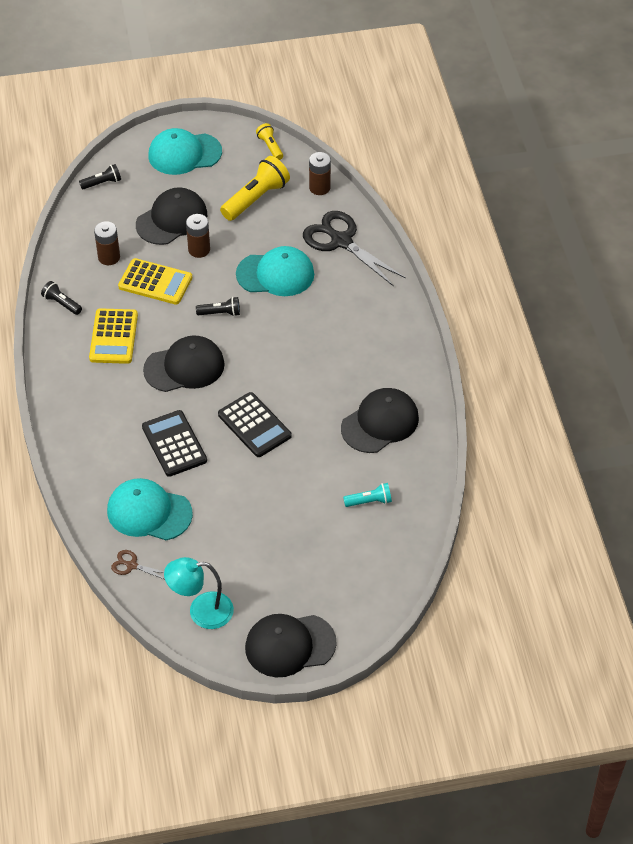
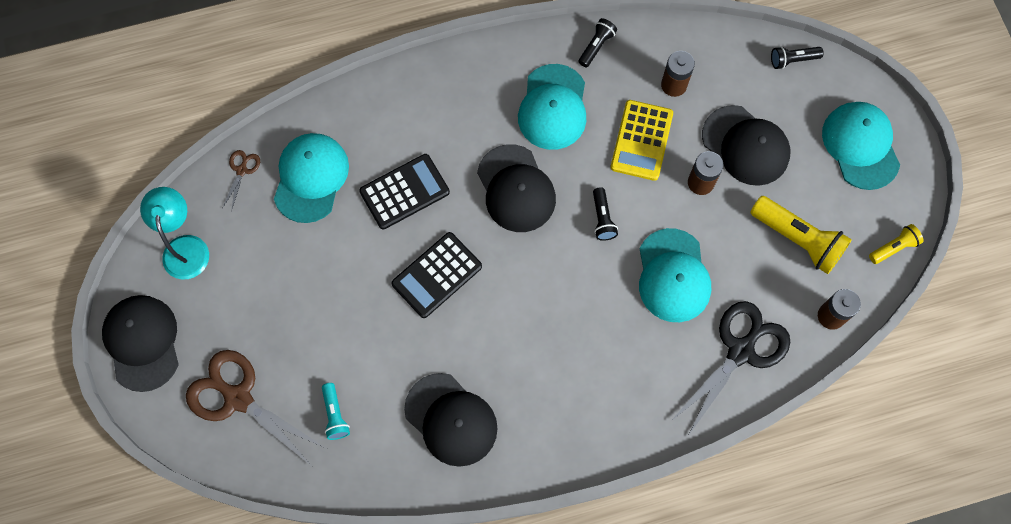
camera: 85 degrees right, 20 degrees up
black flashlight [79,164,121,189] -> black flashlight turned 105 degrees clockwise [771,46,824,69]
yellow calculator [89,308,138,364] -> turquoise cap [518,64,586,150]
none -> brown scissors [186,350,325,465]

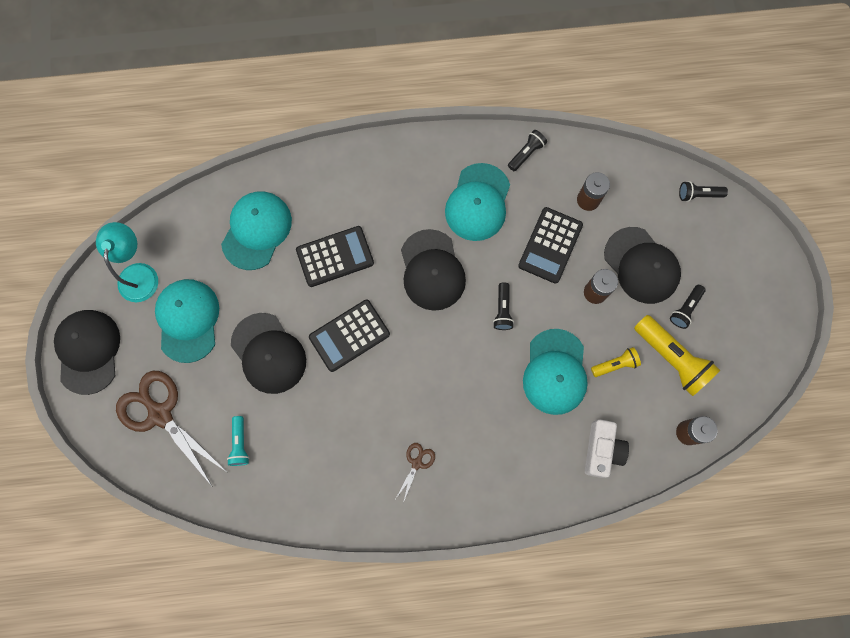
camera: 10 degrees right, 5 degrees up
brown scissors [222,150,260,211] -> brown scissors moved to [396,443,435,503]
black cap [404,373,498,467] -> black cap moved to [231,313,306,394]
yellow calculator [610,100,673,181] -> black calculator [518,207,583,284]
black scissors [670,301,791,436] -> white camera [585,419,629,478]
turquoise cap [822,102,900,190] -> turquoise cap moved to [155,279,219,363]
yellow flashlight [869,224,924,264] -> yellow flashlight moved to [591,347,641,377]
none -> black flashlight [670,285,705,329]

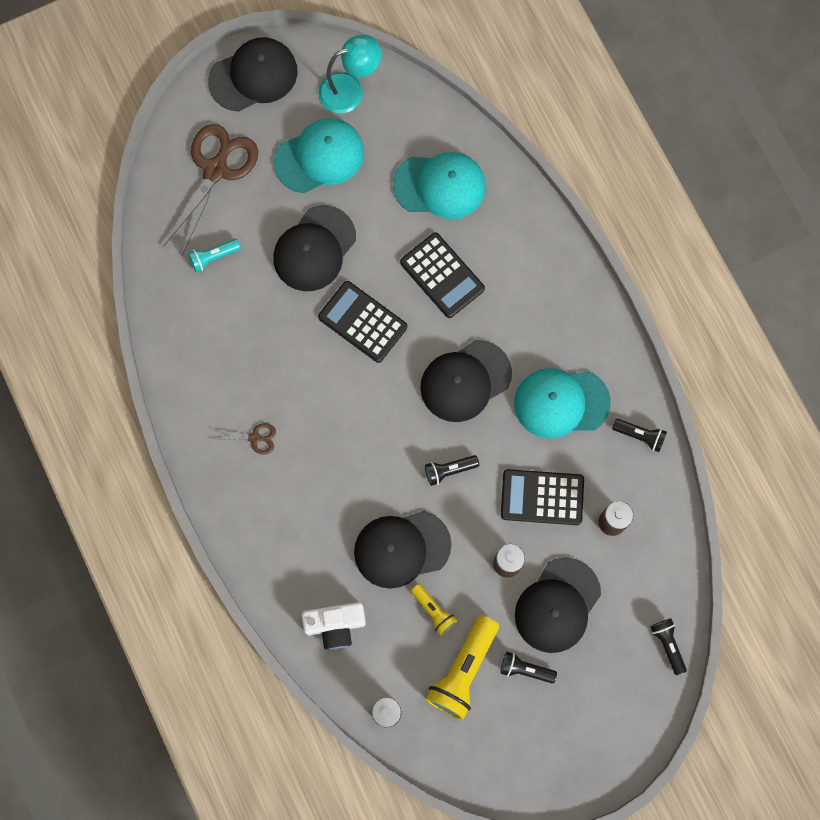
camera: 70 degrees right, 0 degrees up
turquoise cap [523,329,588,415] -> black cap [354,511,452,589]

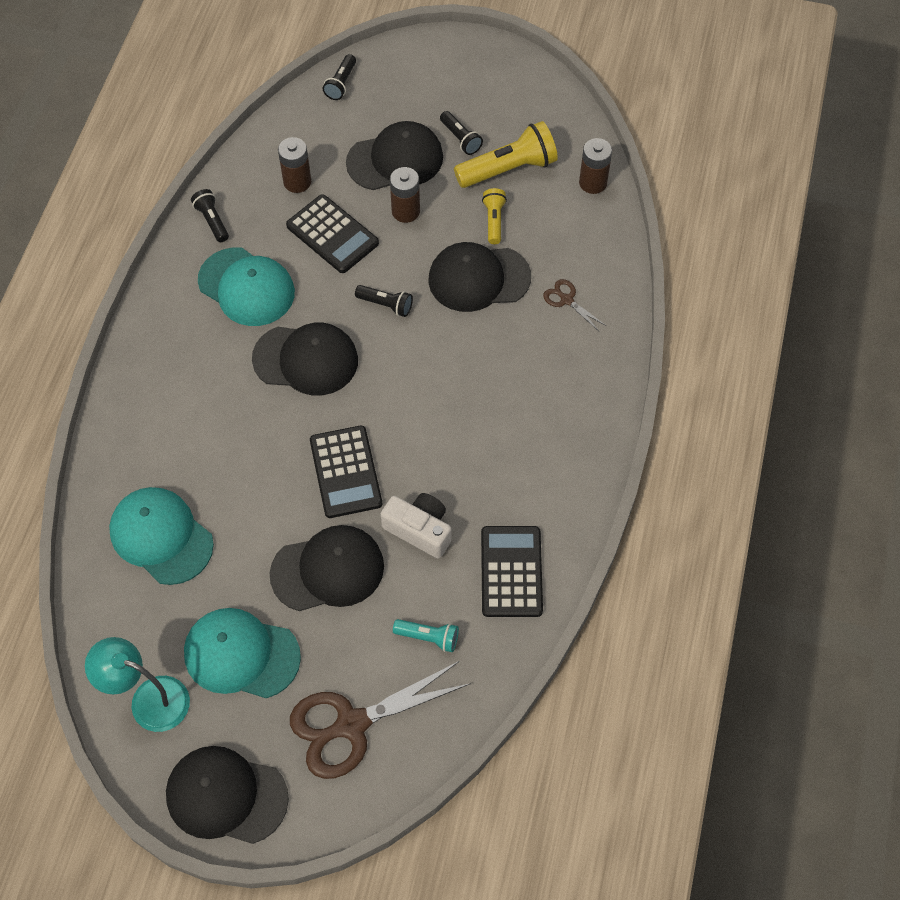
camera: 140 degrees left, 15 degrees down
brown scissors [210,423,276,455] -> brown scissors moved to [543,279,606,331]
white camera [302,602,366,650] -> white camera moved to [381,493,451,559]
black cap [354,511,452,589] -> black cap turned 150 degrees clockwise [428,242,531,312]
black calculator [400,232,485,318] -> black calculator moved to [481,526,543,617]

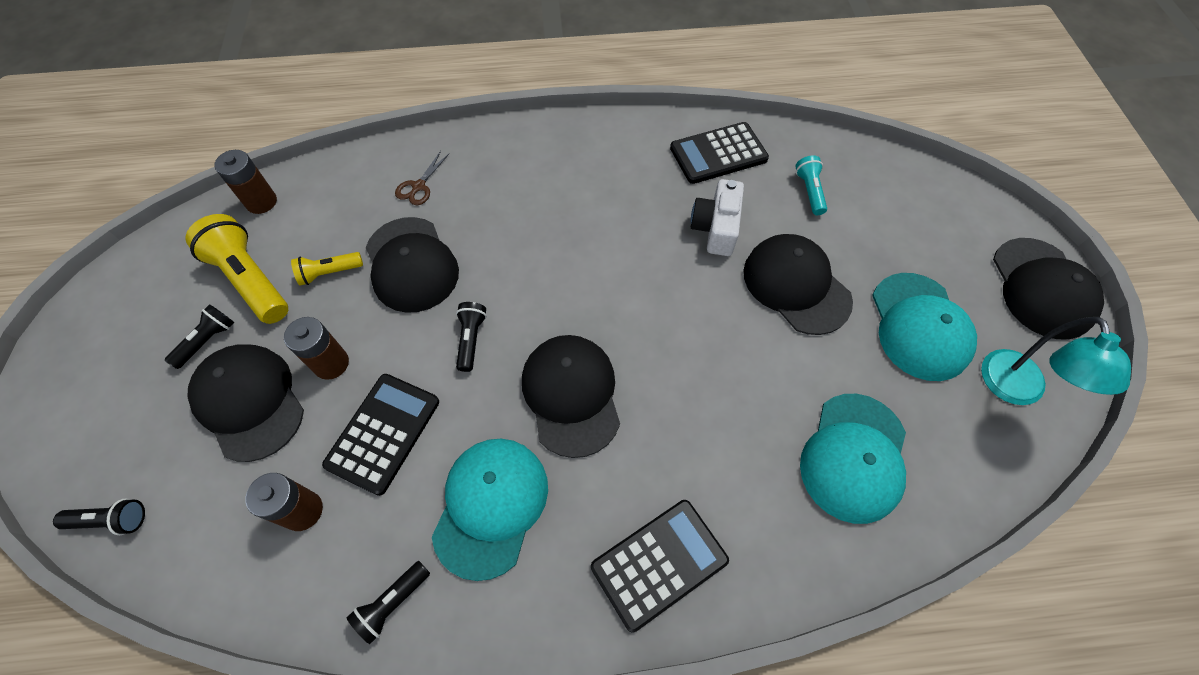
camera: 110 degrees left, 0 degrees up
brown scissors [290,661,471,779] -> none
black calculator [310,426,382,518] -> black calculator moved to [591,500,729,632]

